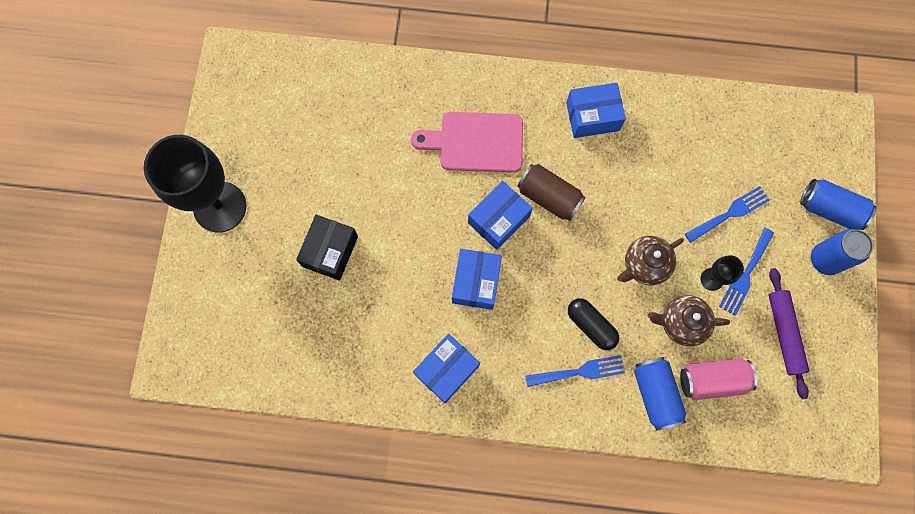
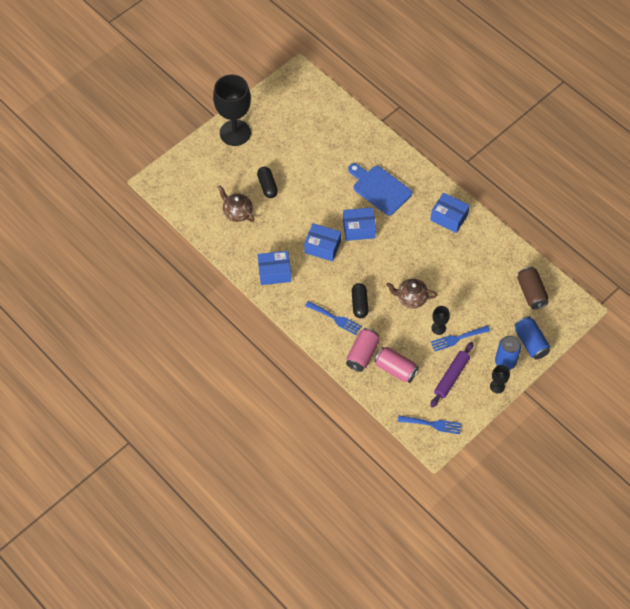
camera: 40 degrees right, 15 degrees down
black box [296,215,358,281] -> black capsule [257,167,278,198]
pink cutting board [411,112,523,173] -> blue cutting board [348,163,412,216]
blue box [452,249,502,310] -> blue box turned 60 degrees clockwise [304,223,341,262]
brown can [517,164,586,221] -> brown can moved to [517,267,549,310]
blue can [634,357,686,431] -> pink can [346,328,380,372]
brown teapot [648,295,730,346] -> brown teapot moved to [218,186,255,222]
blue fork [685,186,770,243] -> blue fork moved to [398,415,461,434]
none -> black goblet [490,365,510,394]

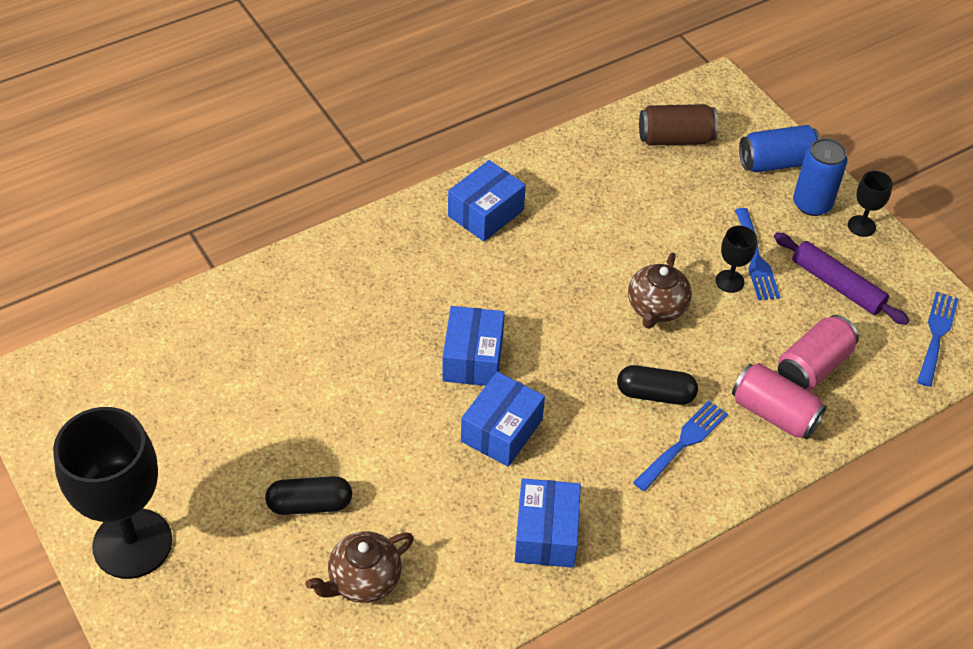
camera: 80 degrees left, 10 degrees down
blue cutting board [348,163,412,216] -> none

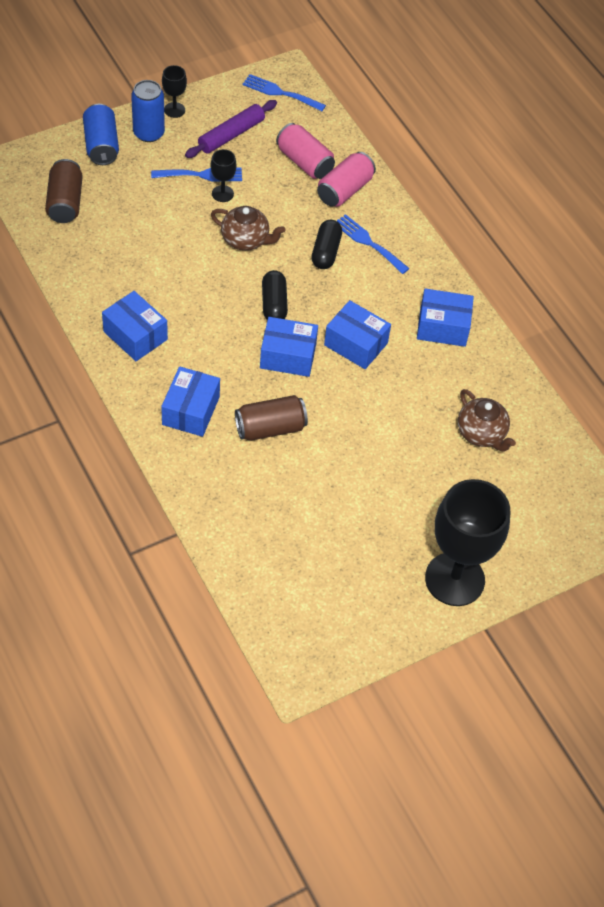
camera: 90 degrees left, 5 degrees up
black capsule [265,476,352,515] -> black capsule moved to [262,270,288,320]
none -> blue box [161,366,220,437]
none -> brown can [235,395,308,441]

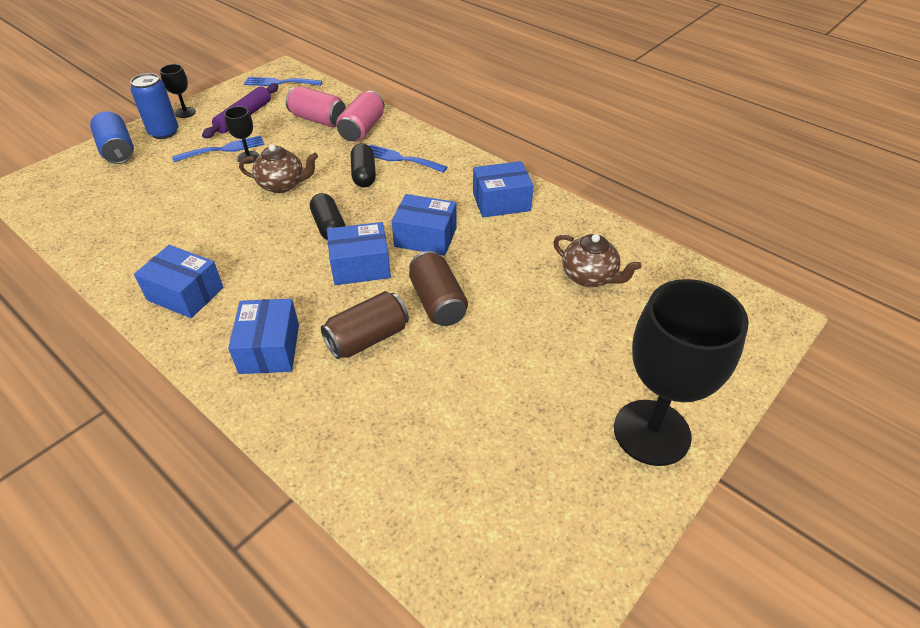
camera: 15 degrees left, 10 degrees down
brown can [45,159,83,223] -> brown can moved to [409,251,468,326]

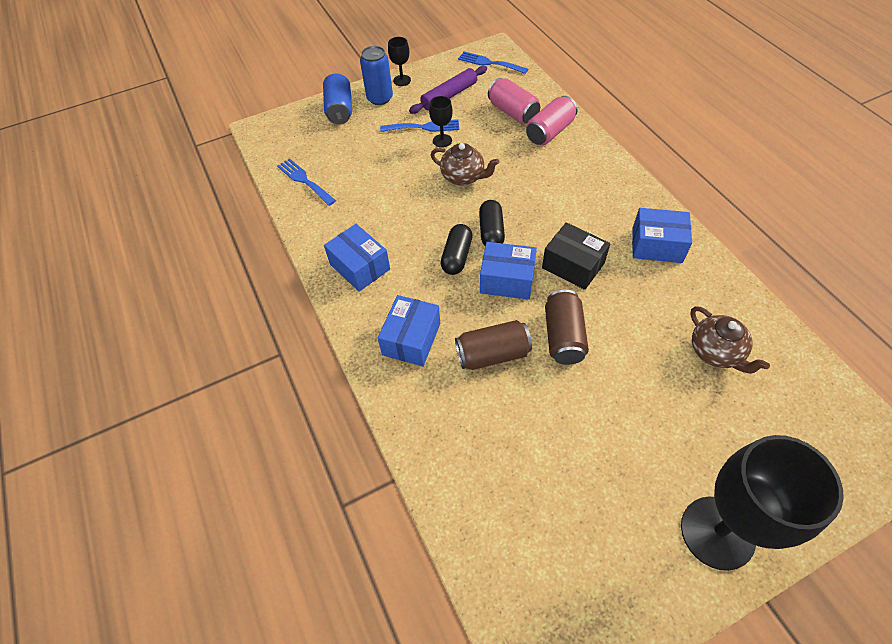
camera: 25 degrees right, 10 degrees up
black capsule [351,143,376,187] -> black capsule moved to [441,224,473,275]
blue fork [369,144,447,173] -> blue fork moved to [277,158,336,206]
blue box [392,194,457,256] -> black box [542,222,610,290]

